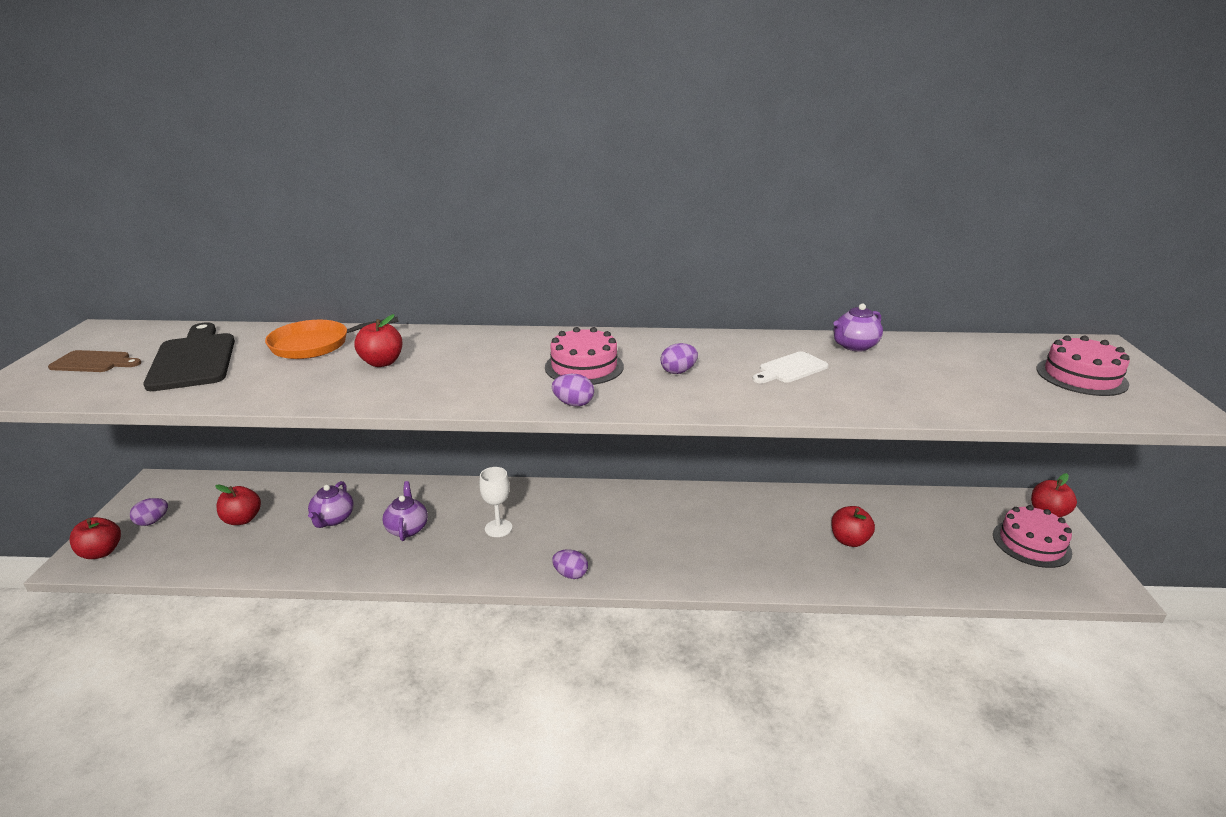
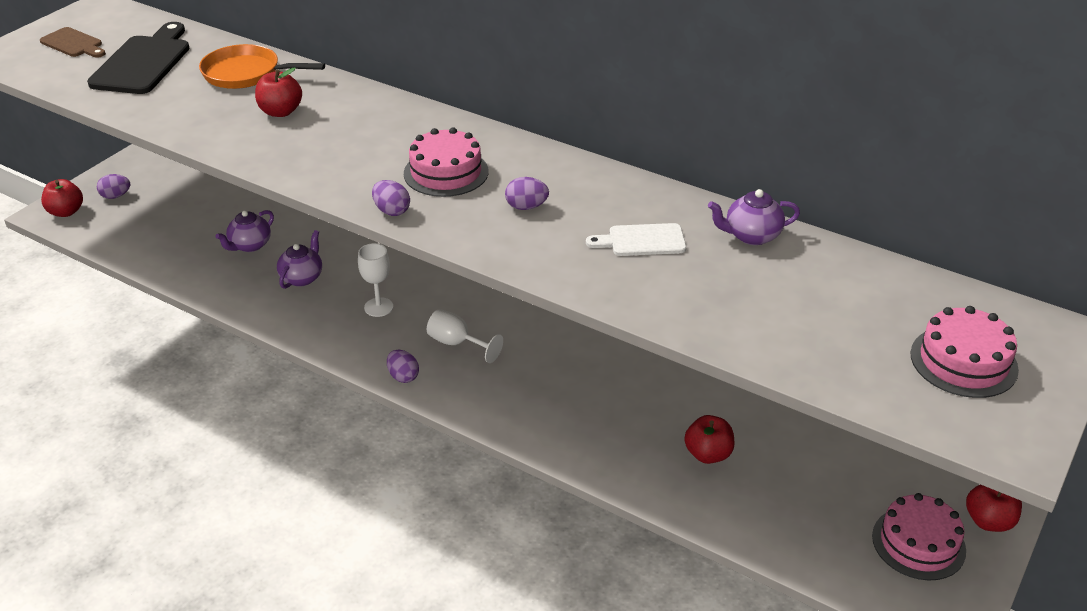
camera: 30 degrees right, 10 degrees up
red apple [215,484,261,525] -> none
none -> white goblet [427,309,503,363]

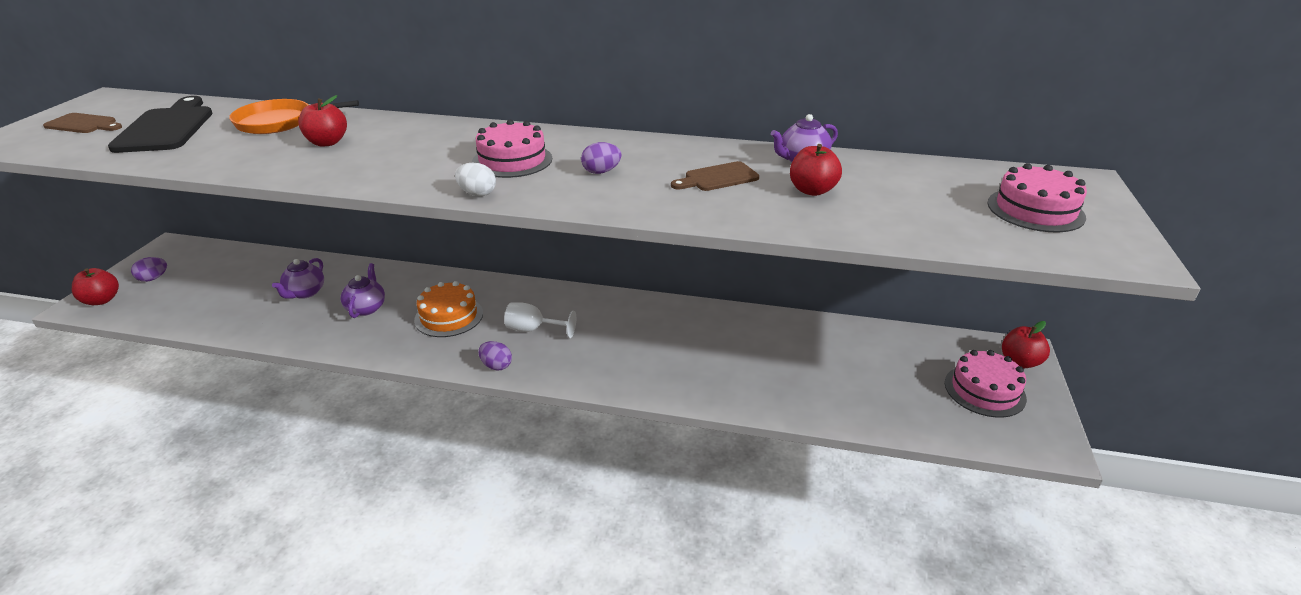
camera: 20 degrees left, 5 degrees down
white goblet [358,243,393,317] -> orange cake [414,281,483,337]
purple egg [372,180,410,216] -> white egg [455,163,496,196]
white cutting board [586,223,686,256] -> brown cutting board [671,161,759,191]
red apple [684,415,735,464] -> red apple moved to [790,144,842,196]

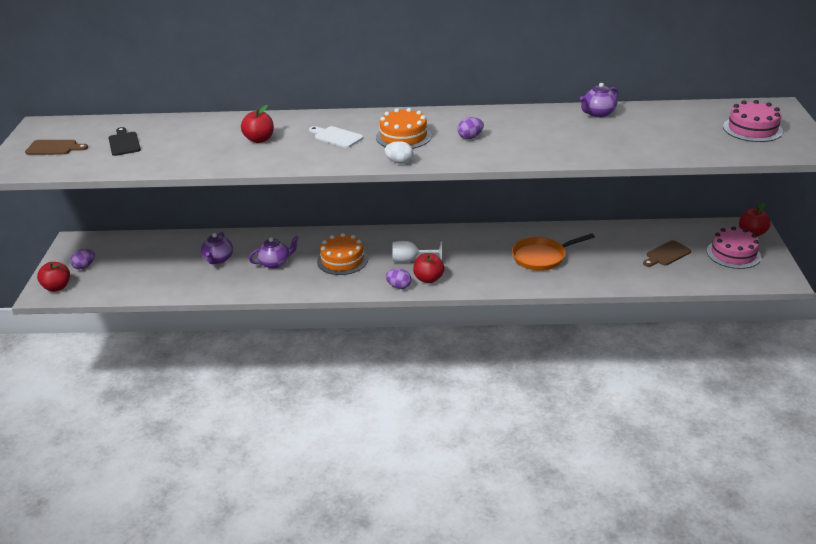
camera: 10 degrees left, 0 degrees up
black cutting board [108,96,213,153] -> black cutting board [109,127,141,156], size x0.57
orange pan [229,99,359,134] -> orange pan moved to [512,234,595,271]
purple teapot [341,263,385,318] -> purple teapot turned 75 degrees clockwise [248,236,299,269]
pink cake [472,120,552,178] -> orange cake [376,108,432,149]
brown cutting board [671,161,759,191] -> brown cutting board moved to [643,240,691,267]
red apple [790,144,842,196] -> red apple moved to [413,253,445,283]
none -> white cutting board [309,126,363,148]

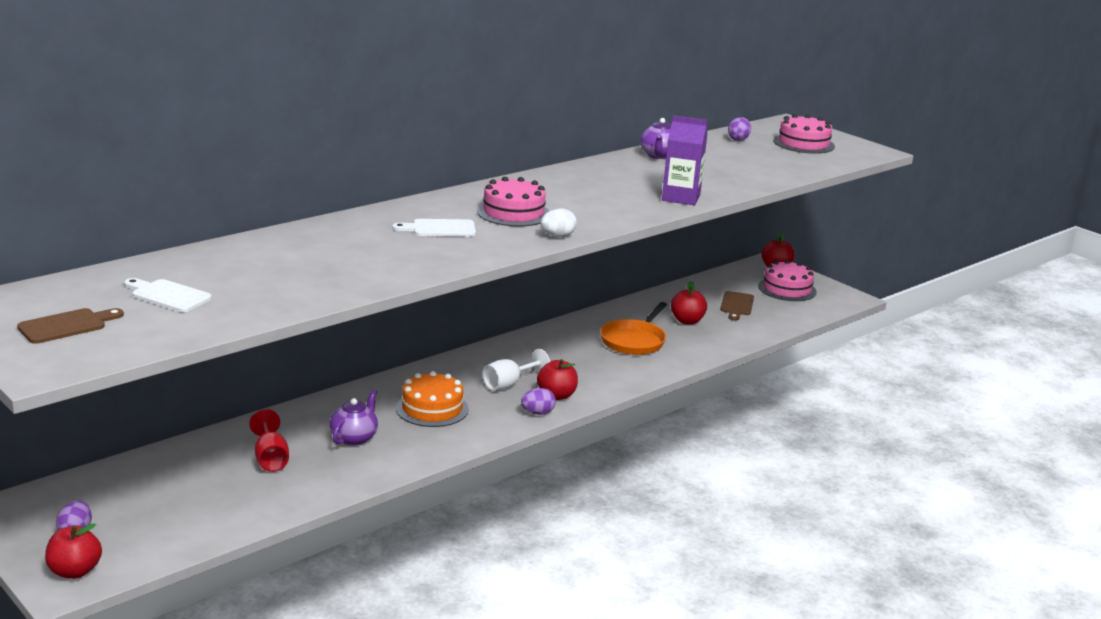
camera: 45 degrees left, 10 degrees down
black cutting board [109,127,141,156] -> white cutting board [124,278,212,312]
purple teapot [201,232,233,264] -> red goblet [249,409,289,472]
red apple [241,105,274,143] -> red apple moved to [671,281,707,325]
orange cake [376,108,432,149] -> pink cake [477,177,549,226]
purple egg [457,117,484,139] -> purple egg moved to [728,117,751,141]
none -> purple carton [662,115,707,205]

